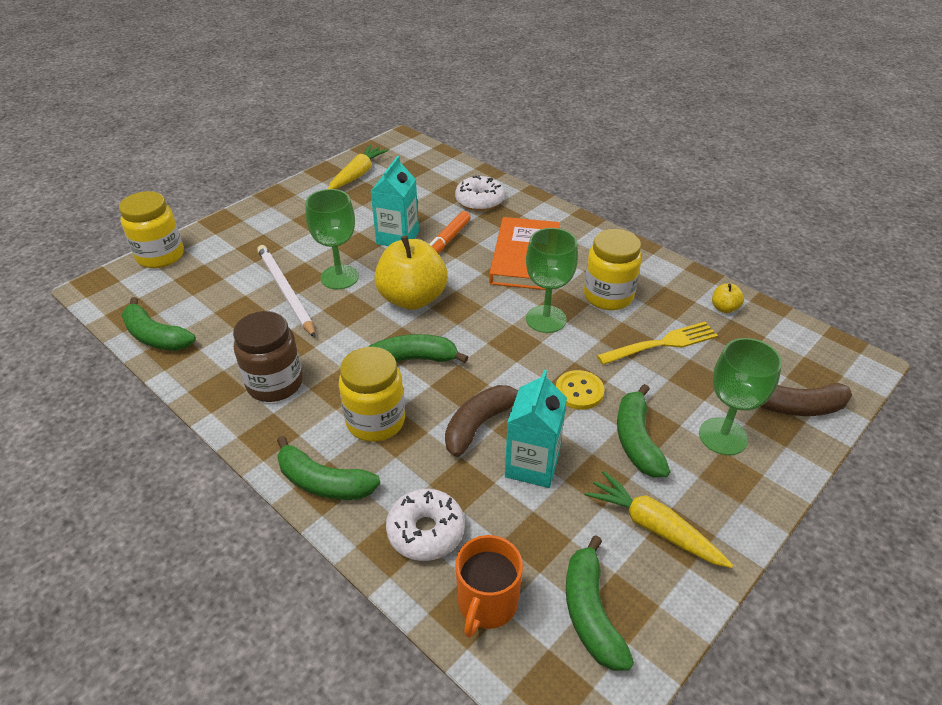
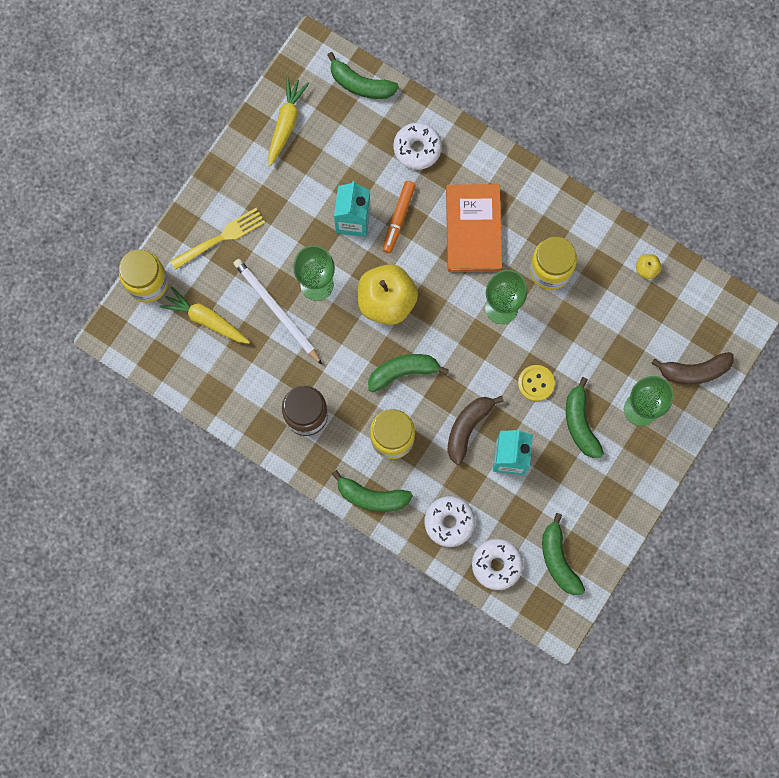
camera: 10 degrees left, 35 degrees up
green banana [121,297,196,351] -> green banana moved to [327,52,399,99]
orange mug [456,535,523,637] -> white donut [472,539,523,590]
yellow carrot [585,471,733,568] -> yellow carrot moved to [160,287,250,344]
yellow fork [597,322,718,365] -> yellow fork moved to [170,208,265,270]

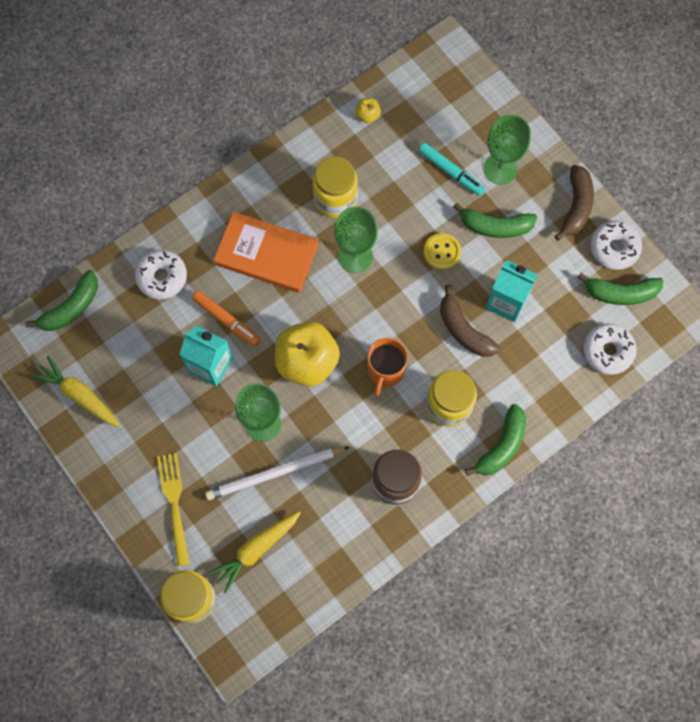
camera: 70 degrees left, 5 degrees down
green banana [368,354,449,392] -> orange mug [367,338,408,396]
white donut [424,496,475,547] -> white donut moved to [590,221,642,270]
brown banana [651,352,734,384] -> brown banana moved to [555,165,594,241]
none -> turquoise marker [418,143,485,196]

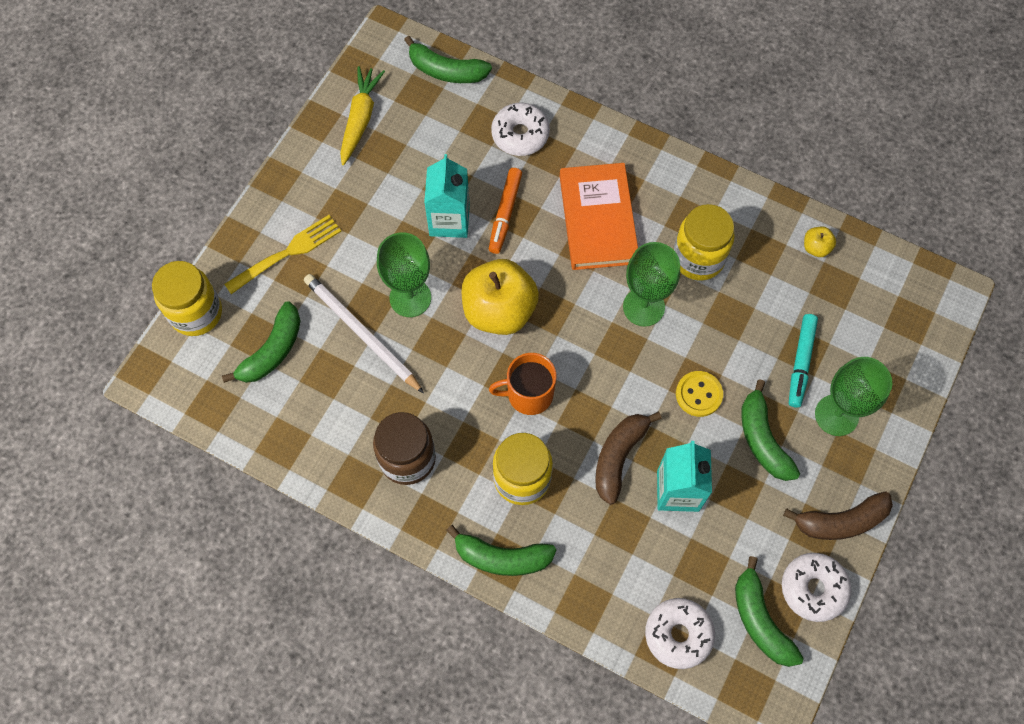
camera: 65 degrees right, 5 degrees down
yellow carrot [208,511,301,593] -> green banana [222,301,301,383]

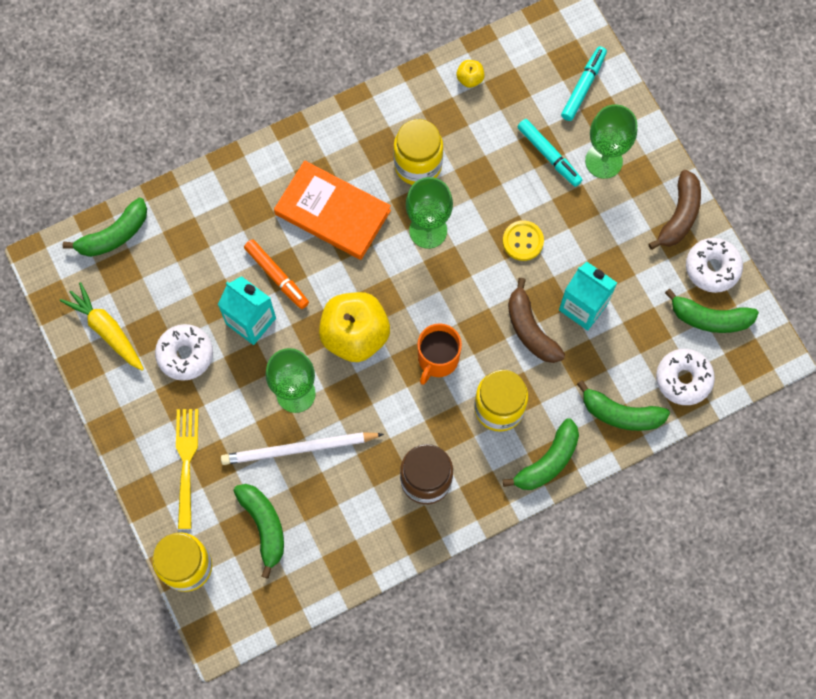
camera: 55 degrees left, 5 degrees up
white donut [491,103,550,156] -> white donut moved to [155,324,213,381]
green banana [741,379,800,481] -> green banana moved to [577,380,670,431]
none -> turquoise marker [561,46,607,121]

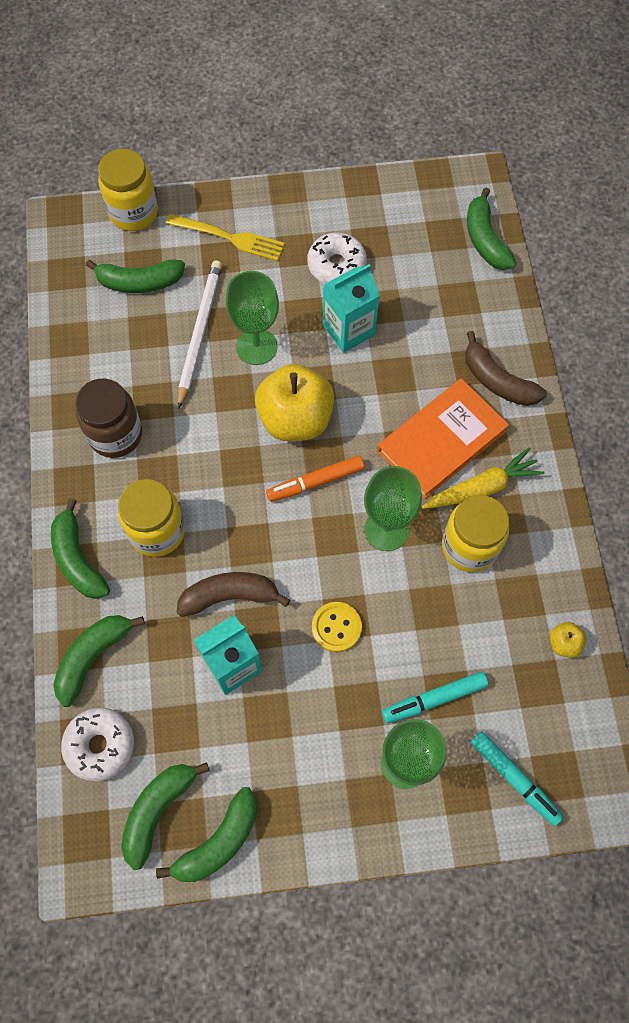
camera: 110 degrees right, 5 degrees down
yellow carrot [60,282,144,371] -> yellow carrot moved to [422,447,544,509]
orange marker [244,239,309,309] -> orange marker moved to [266,455,364,502]
orange mug [417,323,462,385] -> none
brown banana [649,170,701,250] -> brown banana moved to [465,331,547,406]
white donut [686,238,743,293] -> green banana [156,787,257,882]

